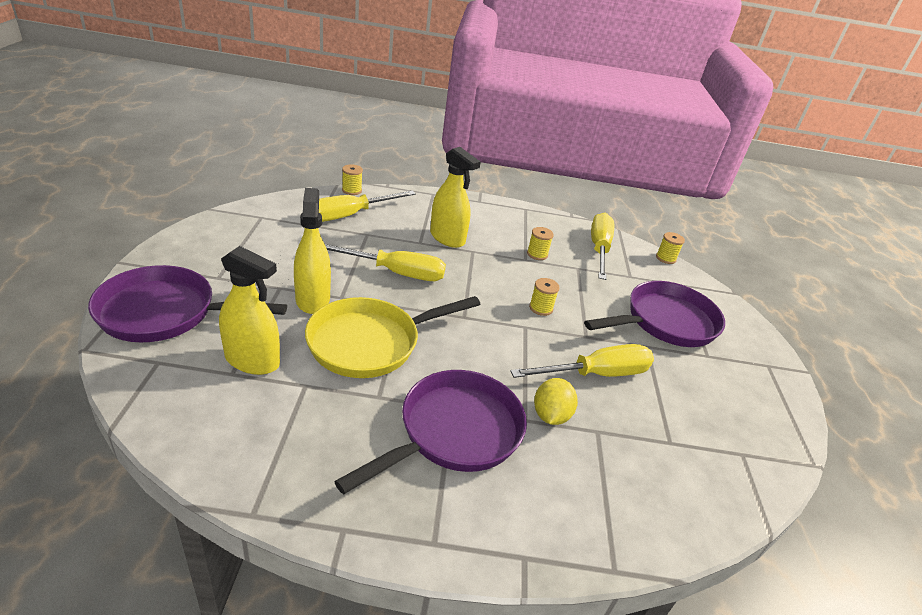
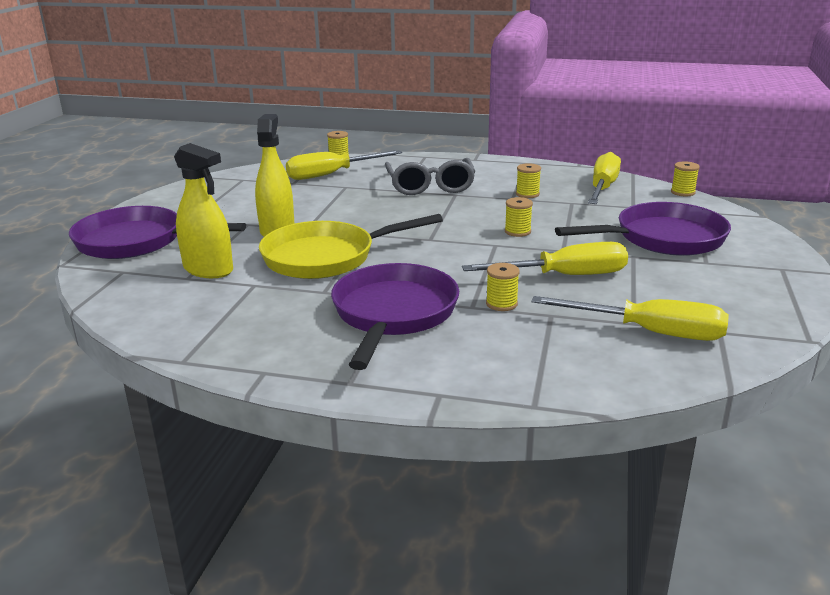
camera: 15 degrees right, 10 degrees down
yellow screwdriver [325,244,446,281] -> yellow screwdriver moved to [532,296,729,341]
purple pan [334,370,527,494] -> purple pan turned 45 degrees counterclockwise [331,263,459,370]
yellow spray bottle [430,147,481,248] -> grey glasses [385,158,475,195]
yellow lemon [534,378,578,425] -> yellow spool [486,263,520,311]

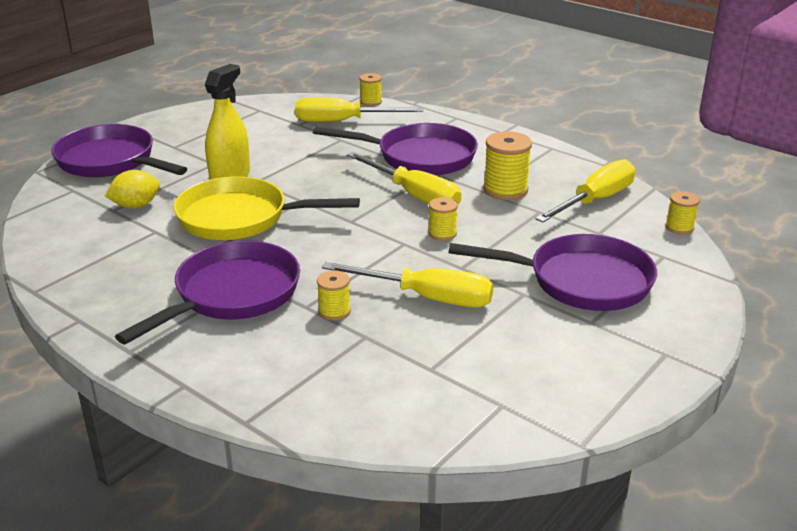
camera: 25 degrees right, 5 degrees up
yellow spray bottle [174,143,233,278] -> yellow lemon [105,170,160,208]
grey glasses [385,158,475,195] -> purple pan [313,123,478,176]
yellow spool [516,163,541,198] -> yellow spool [483,131,532,200], size x1.71
yellow screwdriver [532,296,729,341] -> yellow screwdriver moved to [347,152,461,204]

